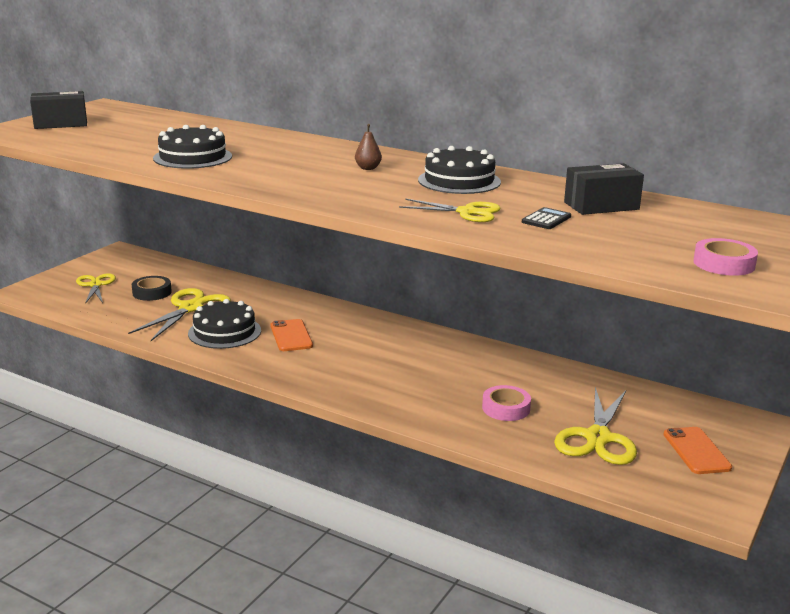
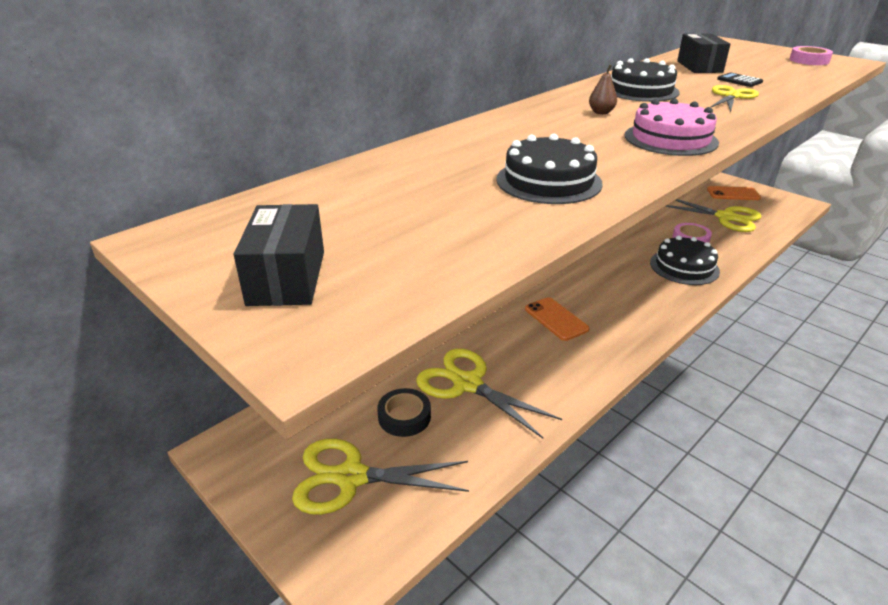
camera: 75 degrees left, 10 degrees up
yellow scissors [76,273,116,304] -> yellow scissors [292,439,469,515], size x1.54
black cake [188,299,261,349] -> black cake moved to [650,236,720,285]
orange phone [270,319,313,351] -> orange phone turned 60 degrees clockwise [525,297,589,341]
none -> pink cake [625,99,719,156]

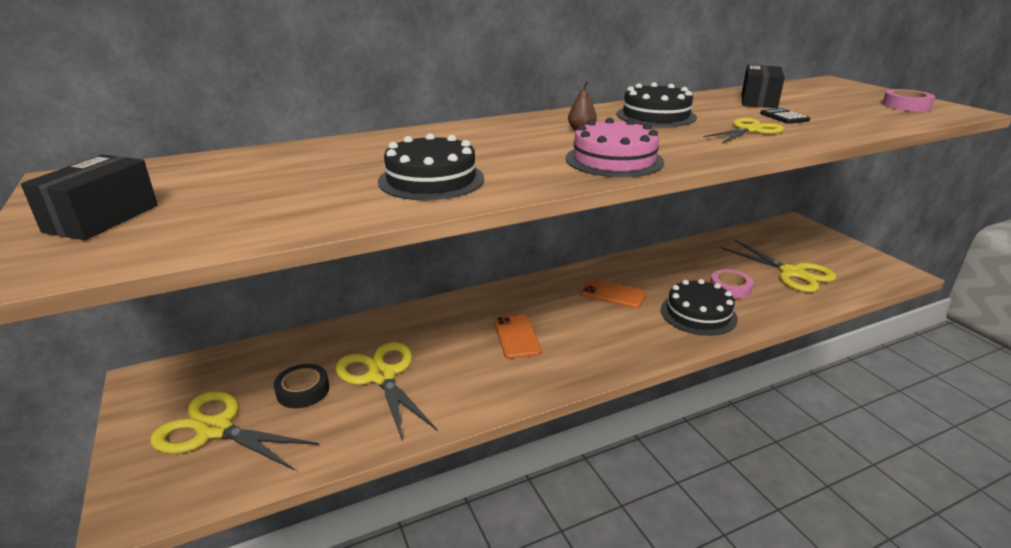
camera: 20 degrees right, 5 degrees down
orange phone [707,186,761,200] -> orange phone moved to [581,279,646,308]

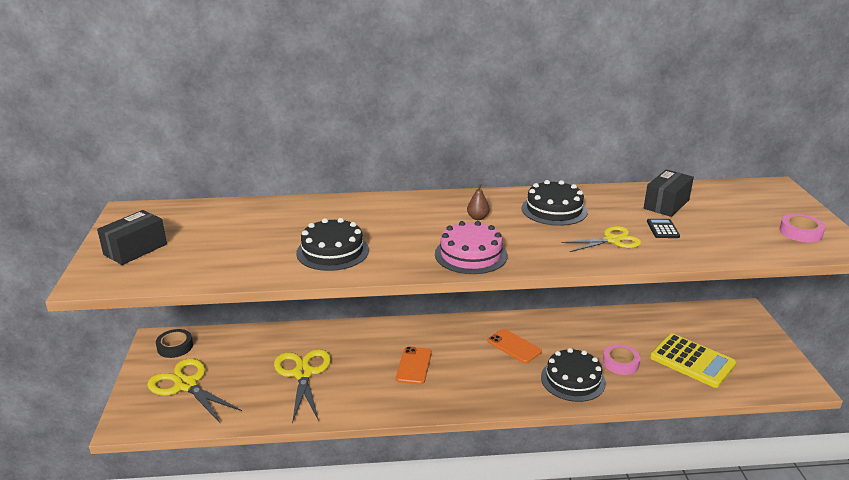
camera: 20 degrees right, 0 degrees up
black tape [274,364,329,408] -> black tape moved to [156,329,193,358]
yellow scissors [721,240,836,292] -> yellow calculator [650,333,736,388]

